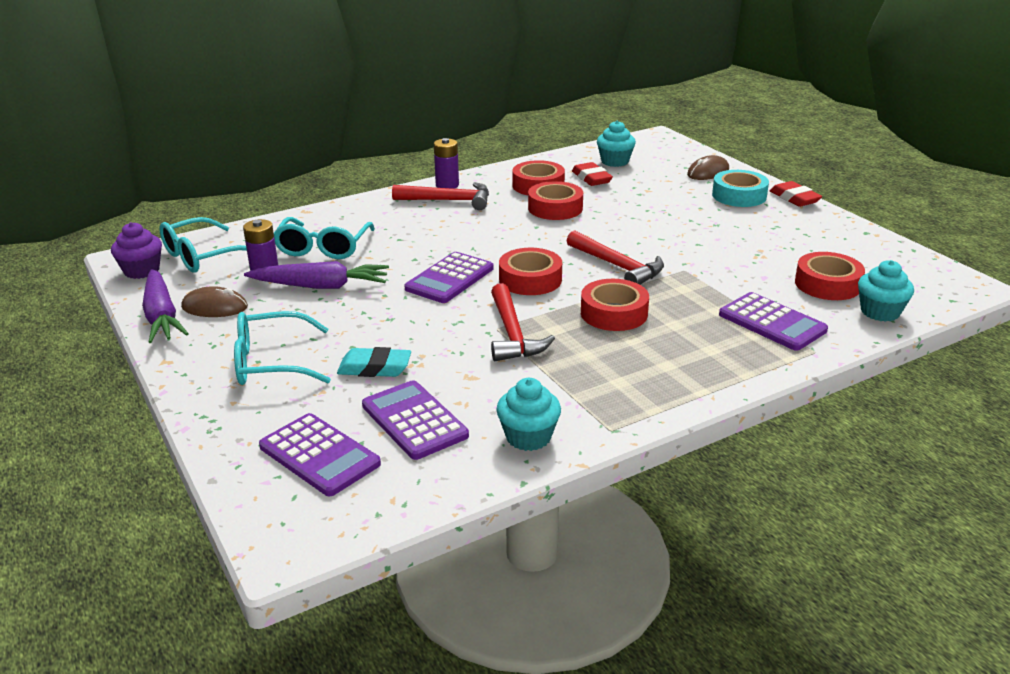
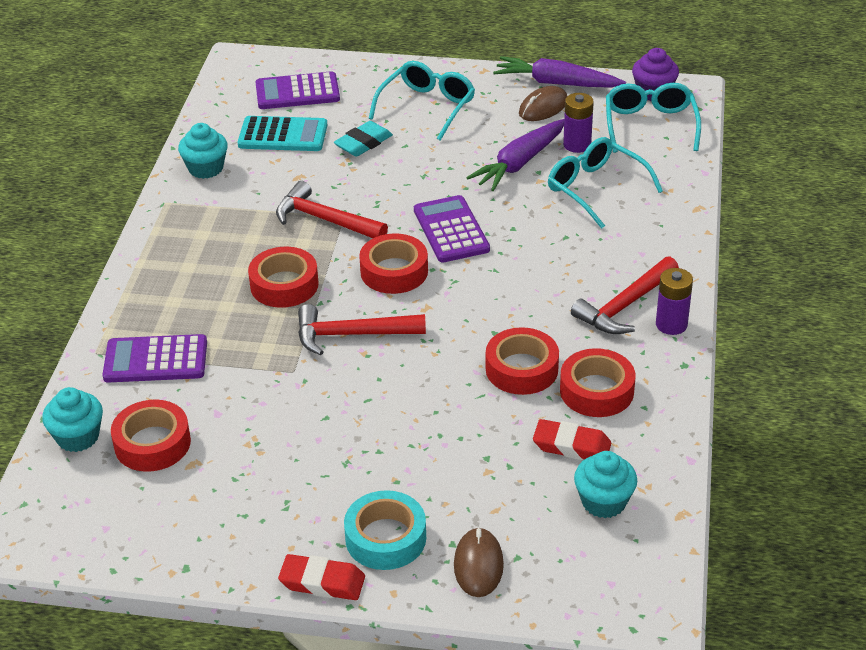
camera: 130 degrees right, 10 degrees up
purple calculator [362,380,469,460] -> turquoise calculator [238,116,328,151]

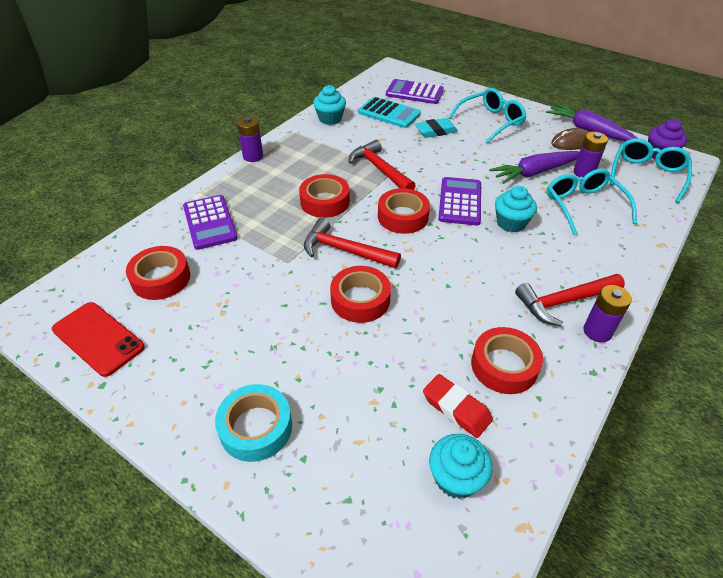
camera: 25 degrees right, 5 degrees up
turquoise cupcake [42,387,103,452] -> turquoise cupcake moved to [495,186,537,232]
purple calculator [102,334,207,383] -> purple calculator turned 135 degrees counterclockwise [183,195,238,250]
red eraser [278,554,365,600] -> none
brown mouse [454,527,504,597] -> none
red tape [486,327,559,395] -> red tape moved to [330,266,391,323]
none -> red phone [52,302,145,377]
none -> purple battery [237,116,263,162]

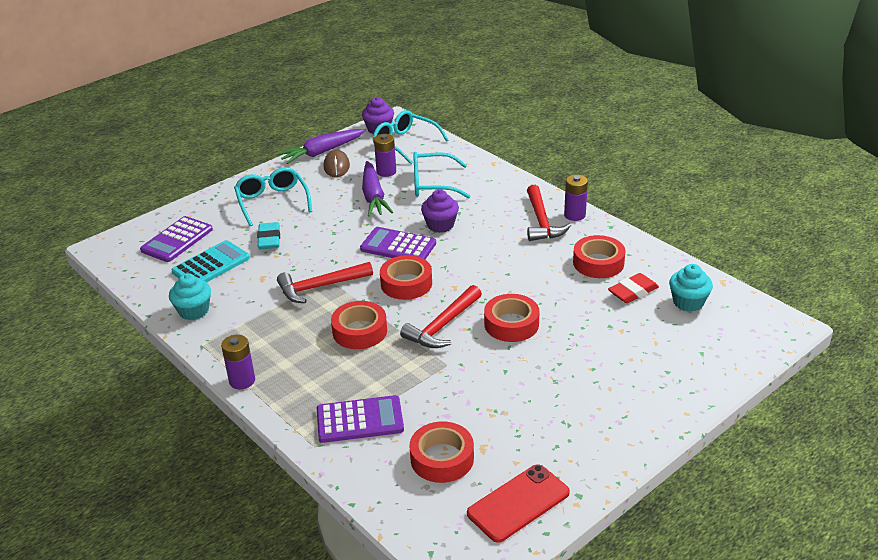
camera: 75 degrees left, 10 degrees down
turquoise tape [215,384,292,462] -> none
turquoise cupcake [495,186,537,232] -> purple cupcake [421,190,459,233]

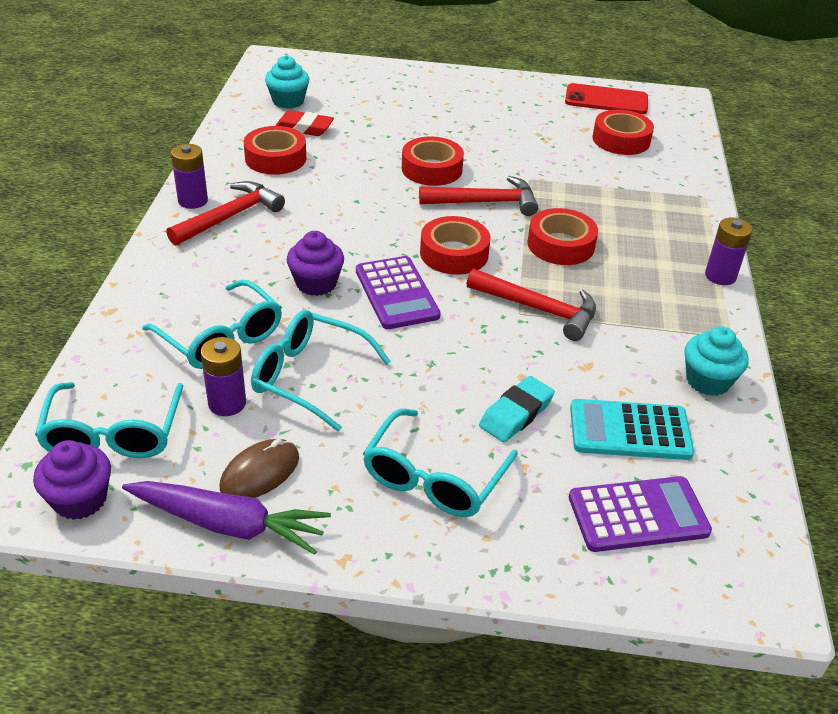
camera: 135 degrees left, 5 degrees up
purple calculator [317,395,404,443] -> none
purple carrot [362,161,393,217] -> turquoise glasses [251,310,391,432]

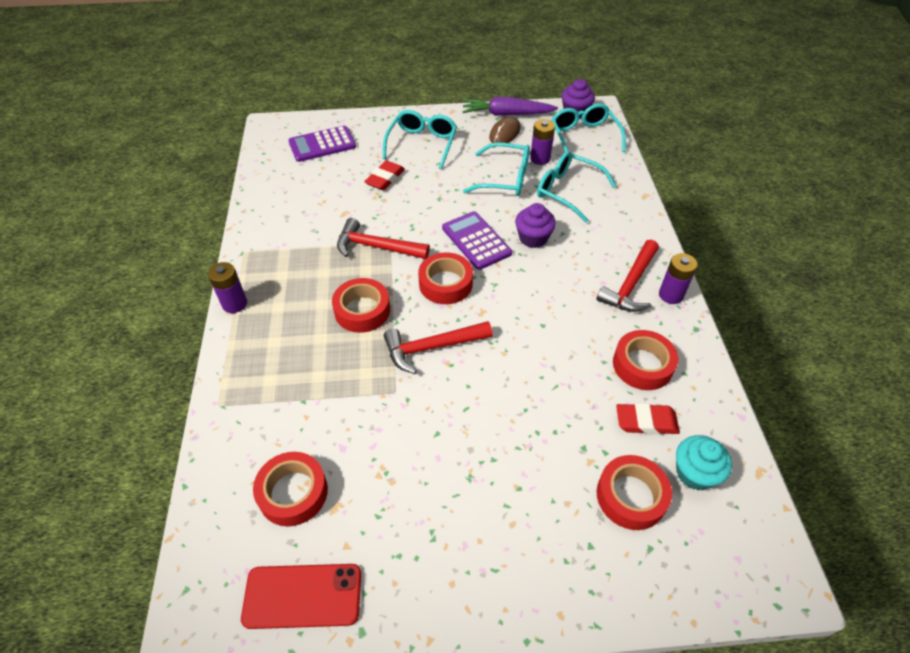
camera: 170 degrees right, 10 degrees up
red tape [402,137,464,186] -> red tape moved to [597,455,672,530]
turquoise eraser [479,376,555,442] -> red eraser [364,161,405,190]
turquoise calculator [570,399,694,460] -> none
turquoise cupcake [684,326,749,396] -> none

